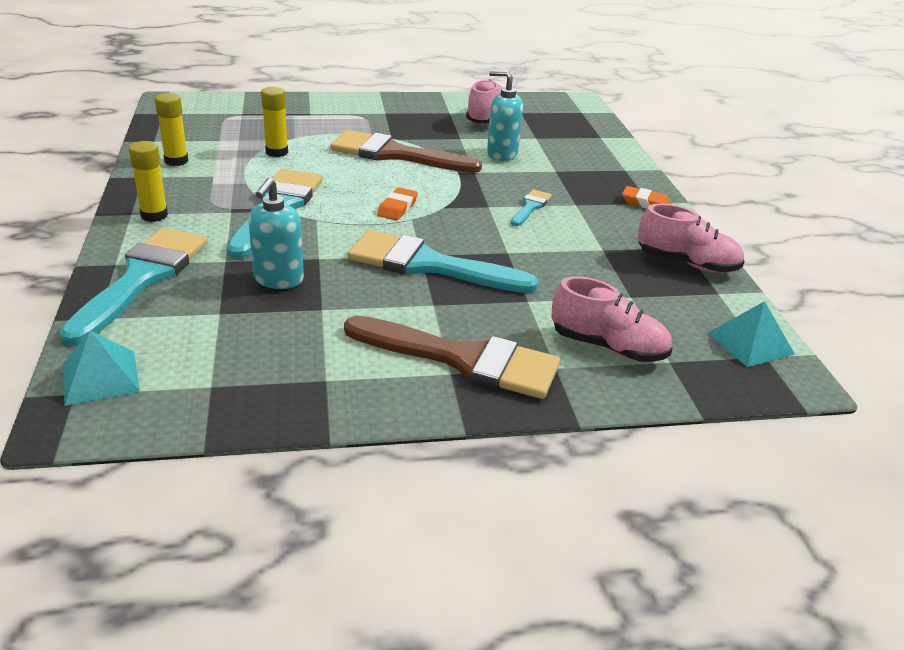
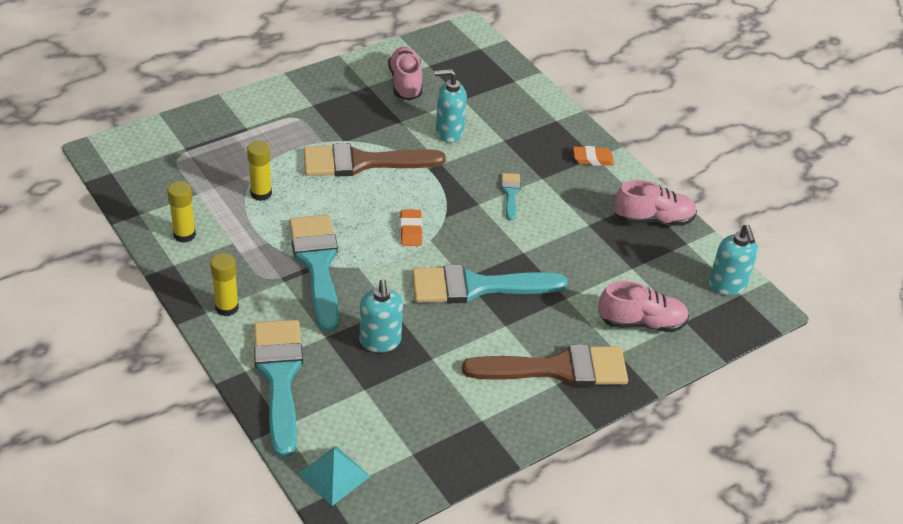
camera: 25 degrees left, 10 degrees up
turquoise pyramid [708,301,795,367] -> turquoise soap dispenser [709,225,758,295]

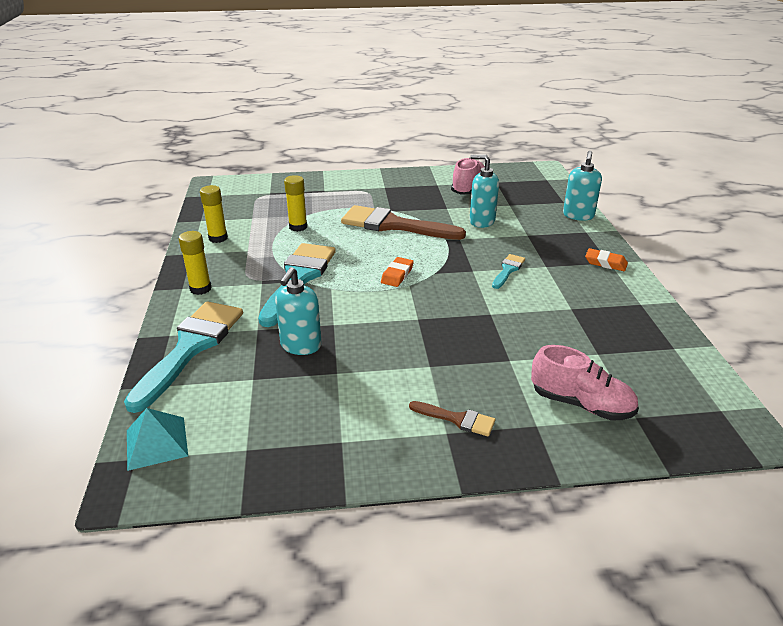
camera: 30 degrees right, 10 degrees down
turquoise brush [412,264,567,303] -> none
brown brush [462,344,628,387] -> brown brush [409,401,495,436], size x0.46
pink shoe [614,180,697,226] -> none
turquoise soap dispenser [709,225,758,295] -> turquoise soap dispenser moved to [563,151,602,221]

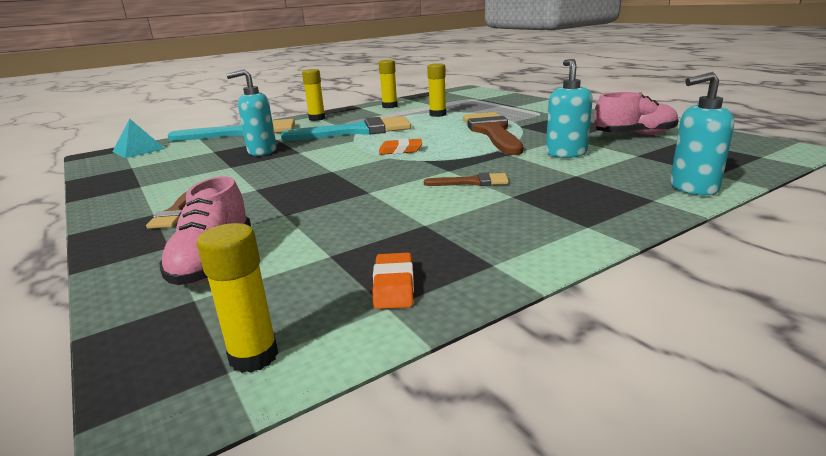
camera: 65 degrees right, 10 degrees down
turquoise brush [492,254,525,289] -> brown brush [424,173,509,186]
orange eraser [585,248,628,271] -> orange eraser moved to [373,253,414,309]
none -> yellow glue stick [197,223,278,373]

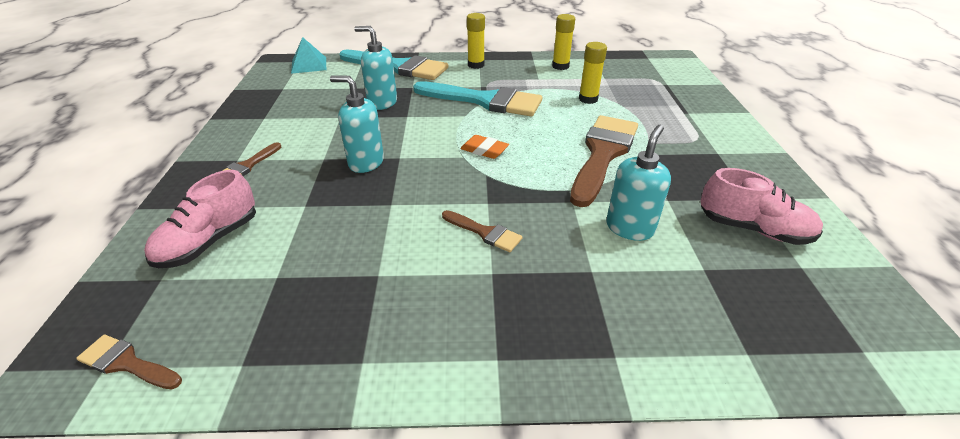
camera: 30 degrees right, 15 degrees up
yellow glue stick [197,223,278,373] -> brown brush [76,335,182,389]
orange eraser [373,253,414,309] -> none
turquoise soap dispenser [670,72,734,195] -> turquoise soap dispenser moved to [330,75,384,173]

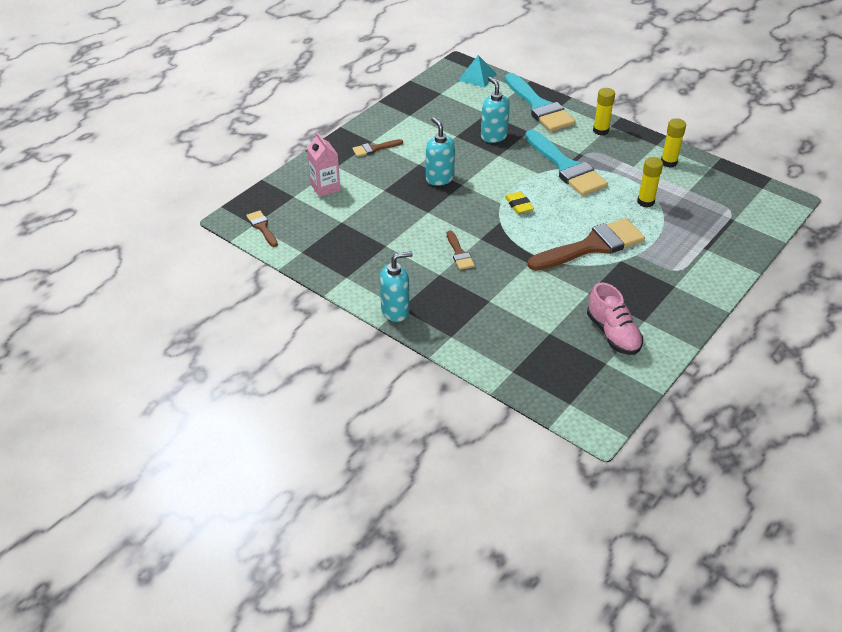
camera: 40 degrees right, 5 degrees up
pink shoe [144,170,256,268] -> pink carton [307,132,340,197]
orange eraser [460,135,509,159] -> yellow eraser [505,191,534,214]
turquoise soap dispenser [606,125,671,241] -> turquoise soap dispenser moved to [380,251,413,322]

